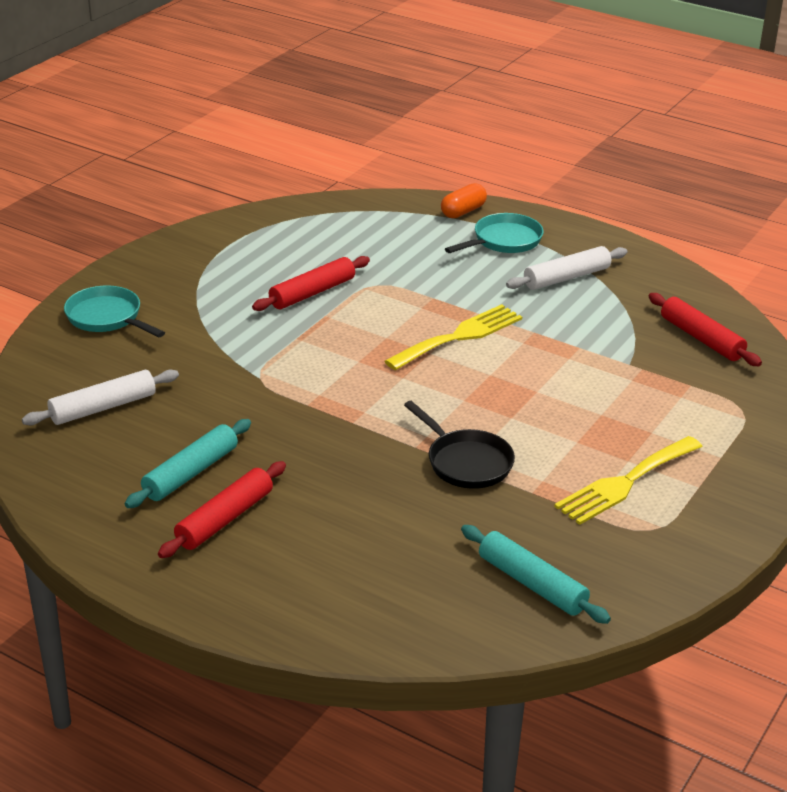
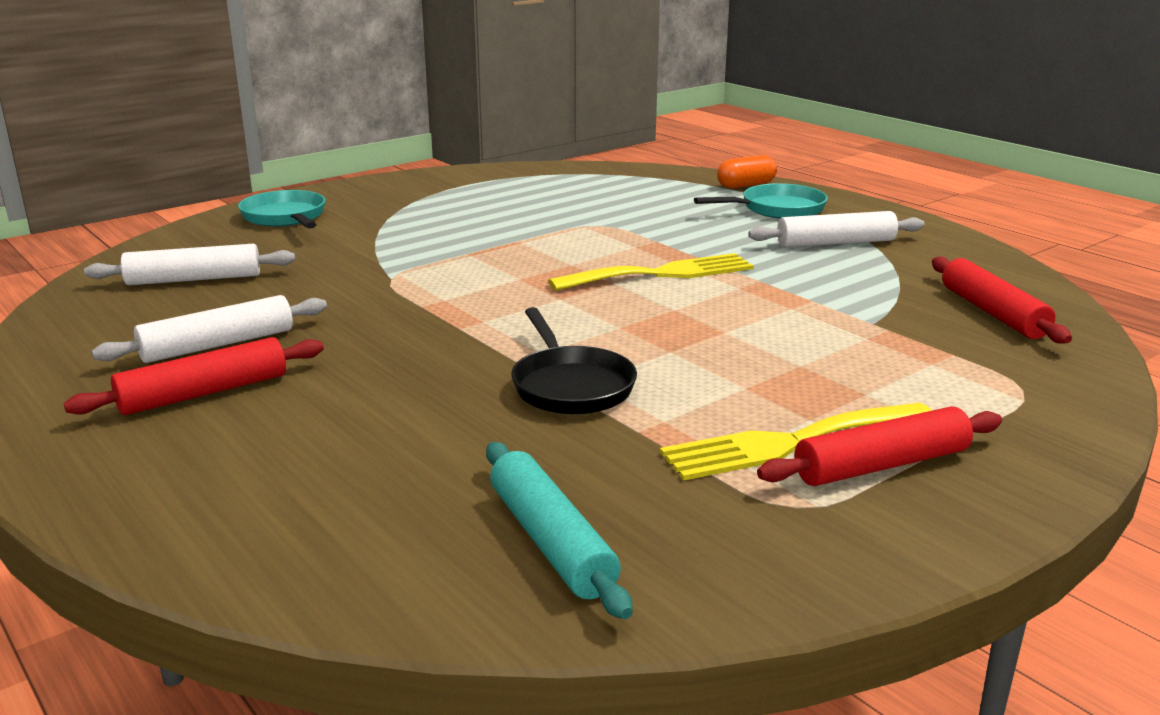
camera: 20 degrees right, 10 degrees down
turquoise rolling pin [125,419,251,508] -> white rolling pin [92,295,327,363]
red rolling pin [252,256,370,311] -> red rolling pin moved to [757,407,1002,486]

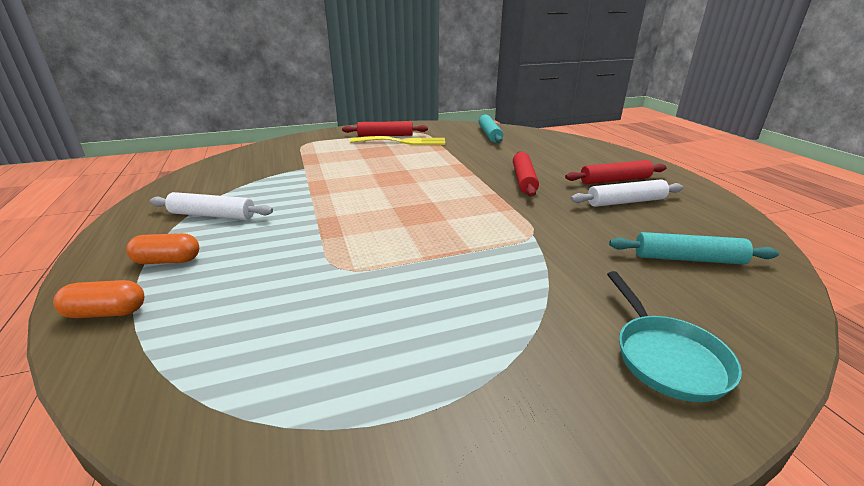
camera: 160 degrees left, 5 degrees up
white rolling pin [84,244,295,285] -> turquoise rolling pin [609,232,779,264]
black pan [511,307,637,414] -> none
yellow fork [548,253,754,291] -> none
turquoise pan [694,183,828,219] -> orange capsule [126,233,199,264]
red rolling pin [932,257,1072,344] -> red rolling pin moved to [513,151,539,197]

